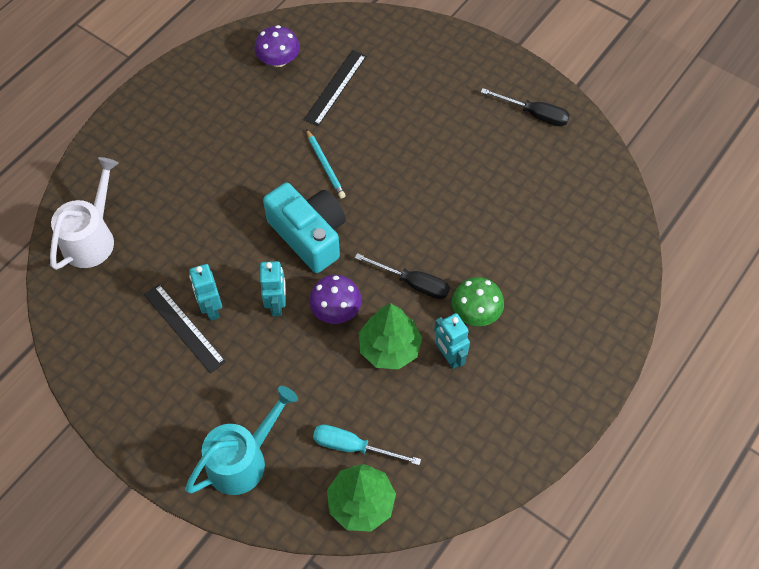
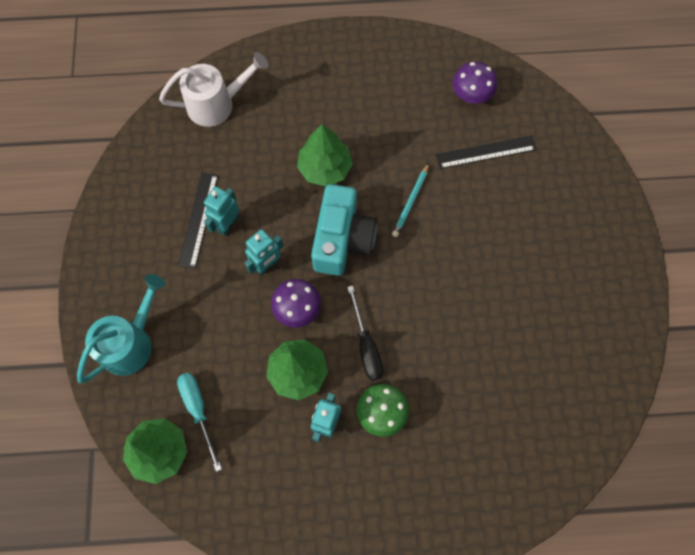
camera: 50 degrees right, 10 degrees up
turquoise watering can [185,386,298,495] -> turquoise watering can turned 60 degrees counterclockwise [77,274,166,383]
black screwdriver [481,88,570,126] -> none
none -> green tree [297,124,353,187]

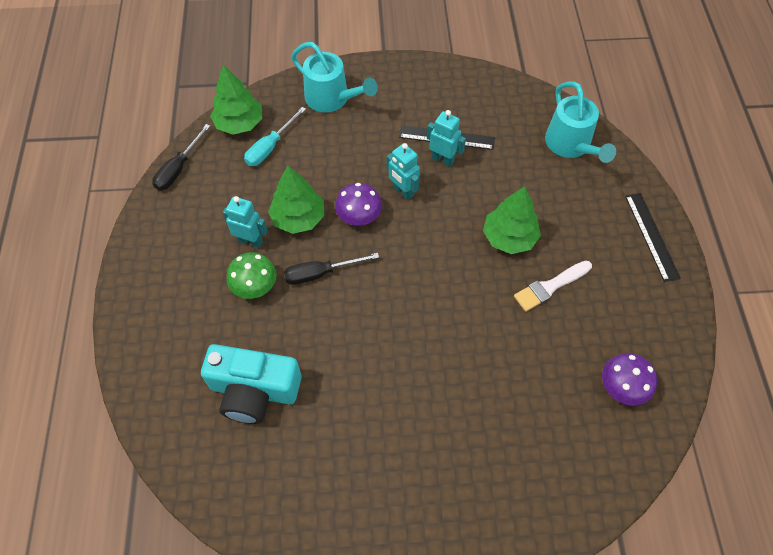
camera: 90 degrees right, 10 degrees down
white watering can [159,52,268,127] -> turquoise watering can [545,82,616,163]
turquoise screwdriver [177,373,222,472] -> turquoise screwdriver turned 150 degrees clockwise [244,107,306,166]
turquoise camera [311,184,377,276] -> turquoise camera moved to [201,344,302,424]
turquoise pencil [392,163,429,237] -> none
black ruler [436,136,536,169] -> black ruler moved to [625,193,681,282]
none -> black screwdriver [152,124,210,190]
none -> white brush [514,261,592,312]

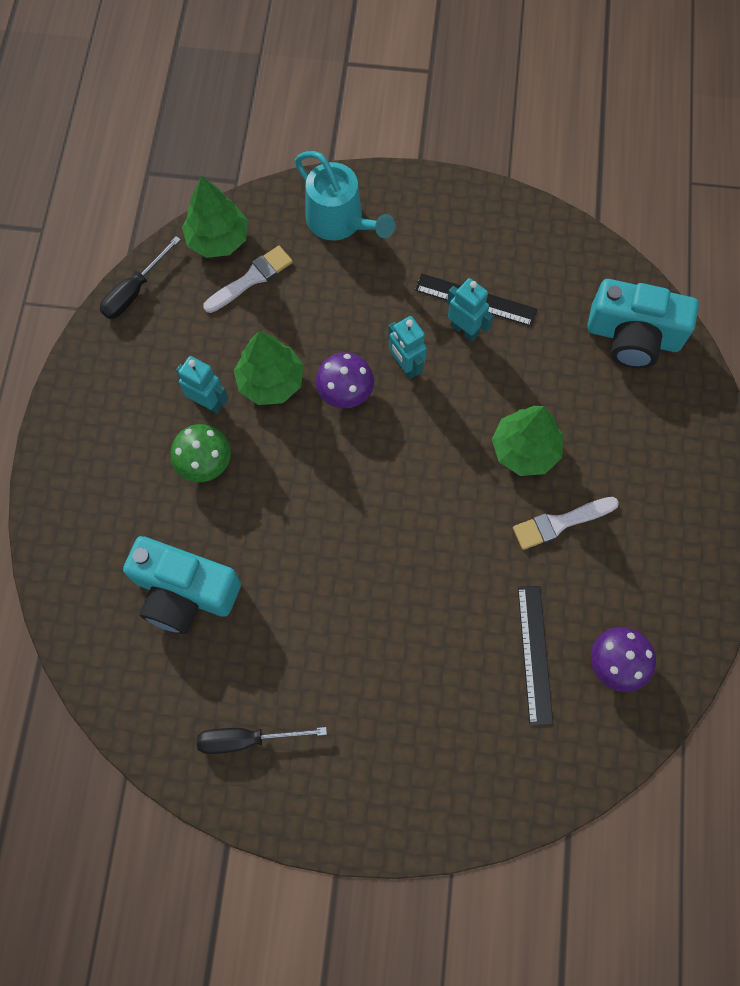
camera: 10 degrees right, 10 degrees up
turquoise screwdriver [244,107,306,166] -> white brush [203,246,293,313]
black screwdriver [284,253,379,285] -> black screwdriver moved to [197,727,327,754]
turquoise watering can [545,82,616,163] -> turquoise camera [587,279,699,368]
black ruler [625,193,681,282] -> black ruler moved to [518,586,553,725]

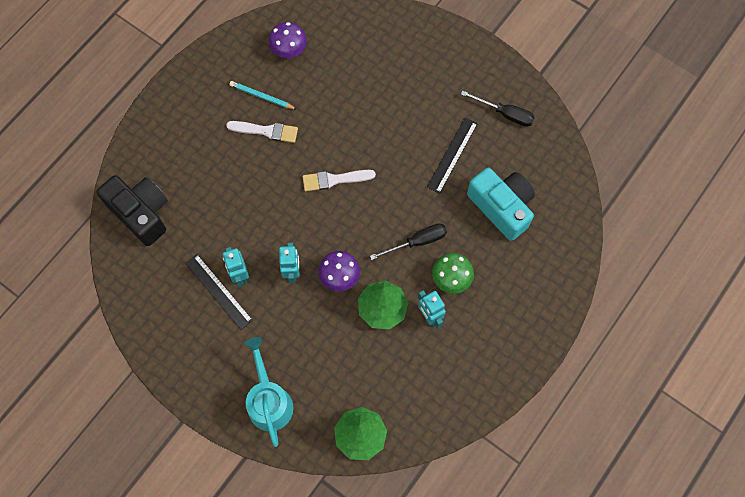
camera: 150 degrees left, 0 degrees up
black screwdriver [100,236,181,319] -> black screwdriver moved to [370,223,447,260]
white brush [203,246,293,313] -> white brush moved to [303,170,376,191]
green tree [492,406,563,476] -> none
black ruler [518,586,553,725] -> black ruler moved to [427,117,478,194]
turquoise camera [587,279,699,368] -> black camera [96,175,168,246]
none -> turquoise pencil [229,81,296,109]

